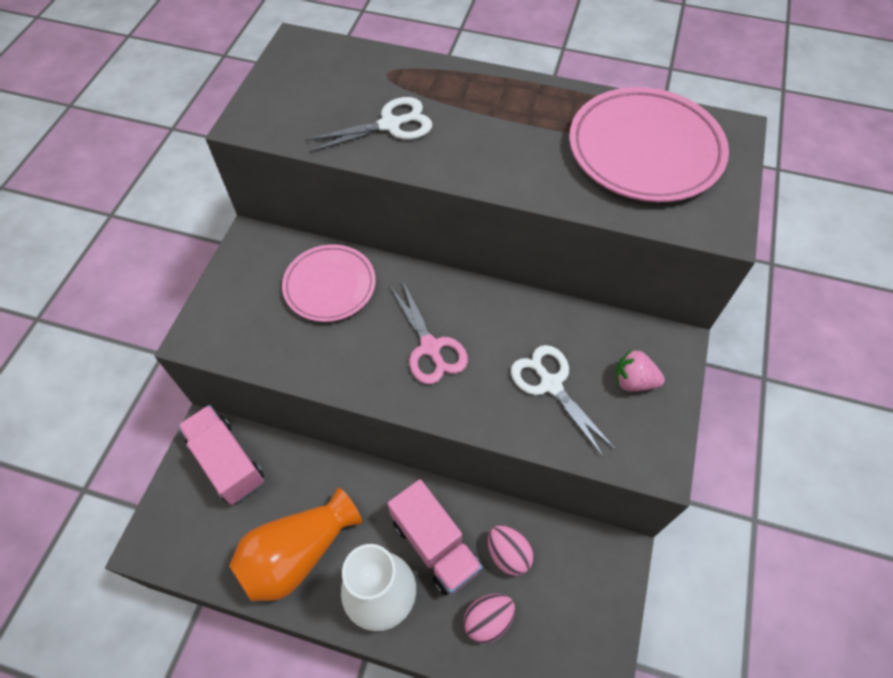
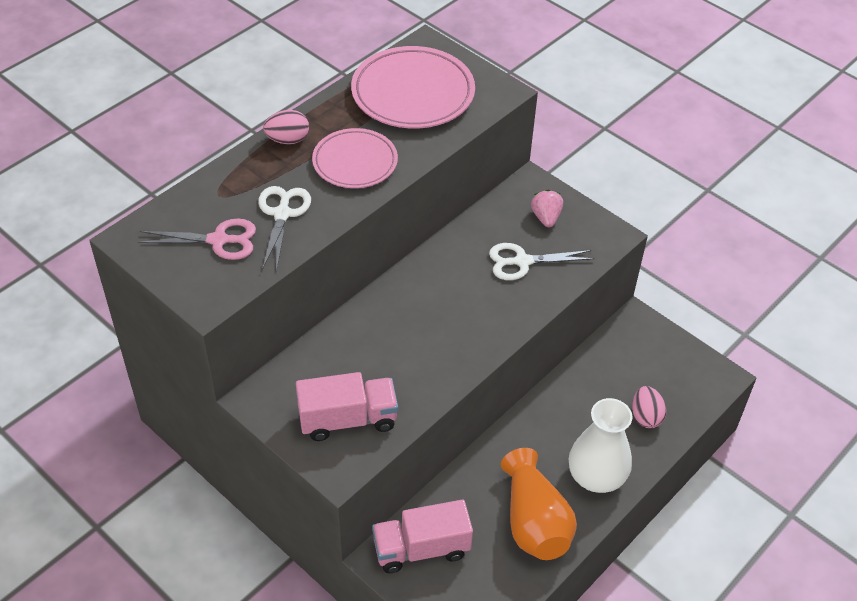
camera: 65 degrees left, 10 degrees down
pink plate [282,244,376,322] -> pink plate moved to [312,128,398,188]
pink truck [387,479,482,595] -> pink truck moved to [296,372,398,441]
pink scissors [390,280,468,384] -> pink scissors moved to [138,219,256,260]
pink egg [488,525,534,576] -> pink egg moved to [263,110,309,144]
pink strawberry [615,349,665,392] -> pink strawberry turned 135 degrees clockwise [531,190,563,227]

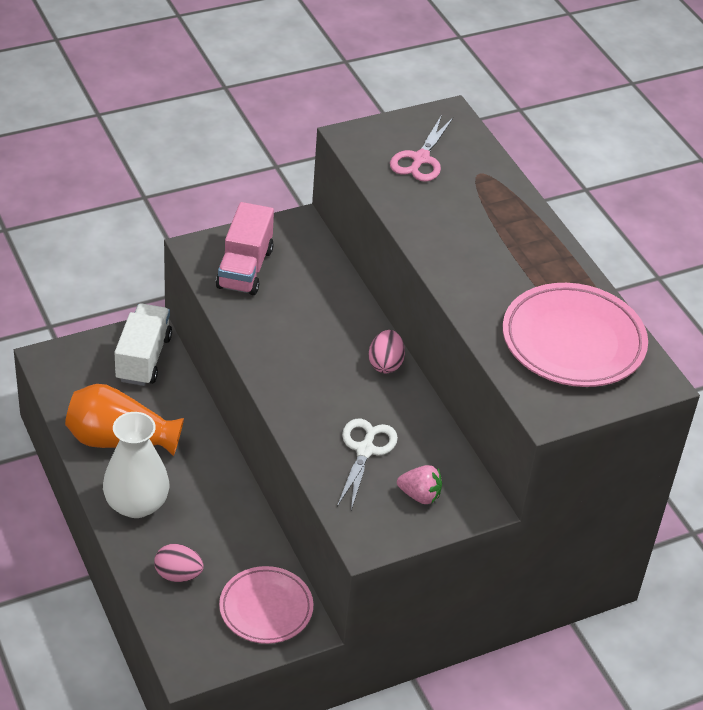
camera: 110 degrees right, 5 degrees down
white scissors [258,186,311,271] -> none
pink egg [263,110,309,144] -> pink egg moved to [369,330,405,373]
pink plate [312,128,398,188] -> pink plate moved to [219,566,313,644]
pink truck [372,500,473,573] -> white truck [114,304,172,386]

